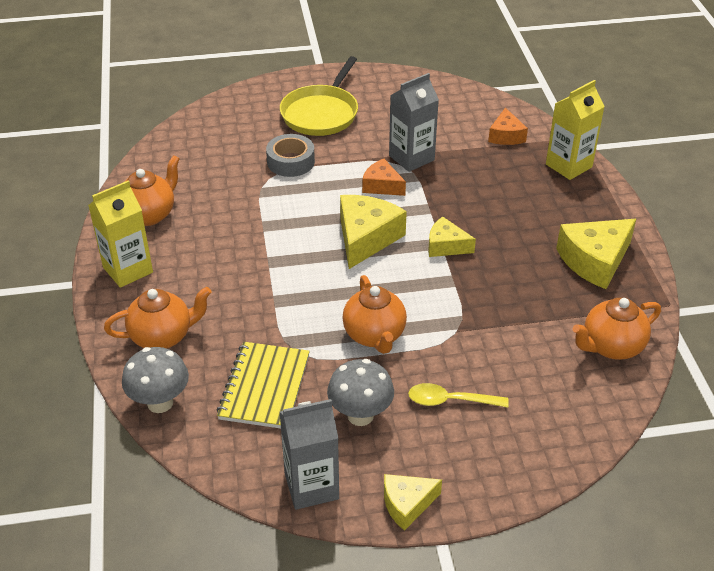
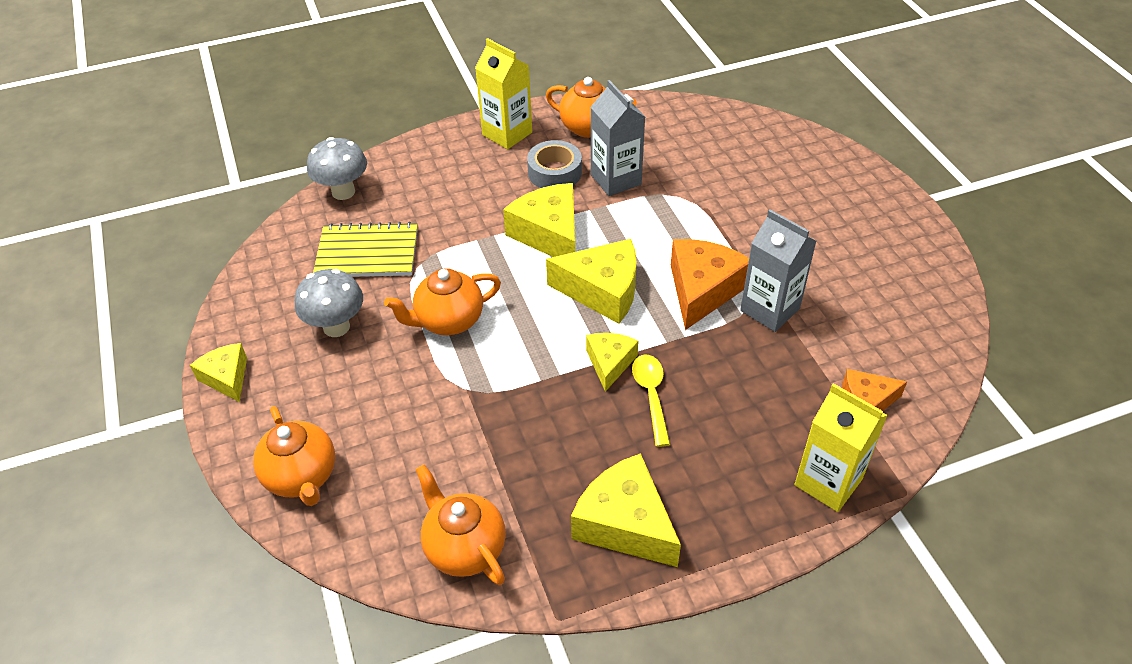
camera: 80 degrees right, 5 degrees up
orange teapot [104,287,212,349] -> orange teapot moved to [253,406,335,506]
grey tape [266,134,315,177] -> grey tape moved to [527,140,582,188]
yellow pan [280,56,358,136] -> none
grey carton [280,399,339,510] -> grey carton moved to [591,80,645,196]
orange cheese [362,159,406,196] -> orange cheese [671,239,749,330], size x1.67
yellow spoon [408,383,509,408] -> yellow spoon moved to [632,354,670,447]
none -> yellow cheese [503,183,575,257]

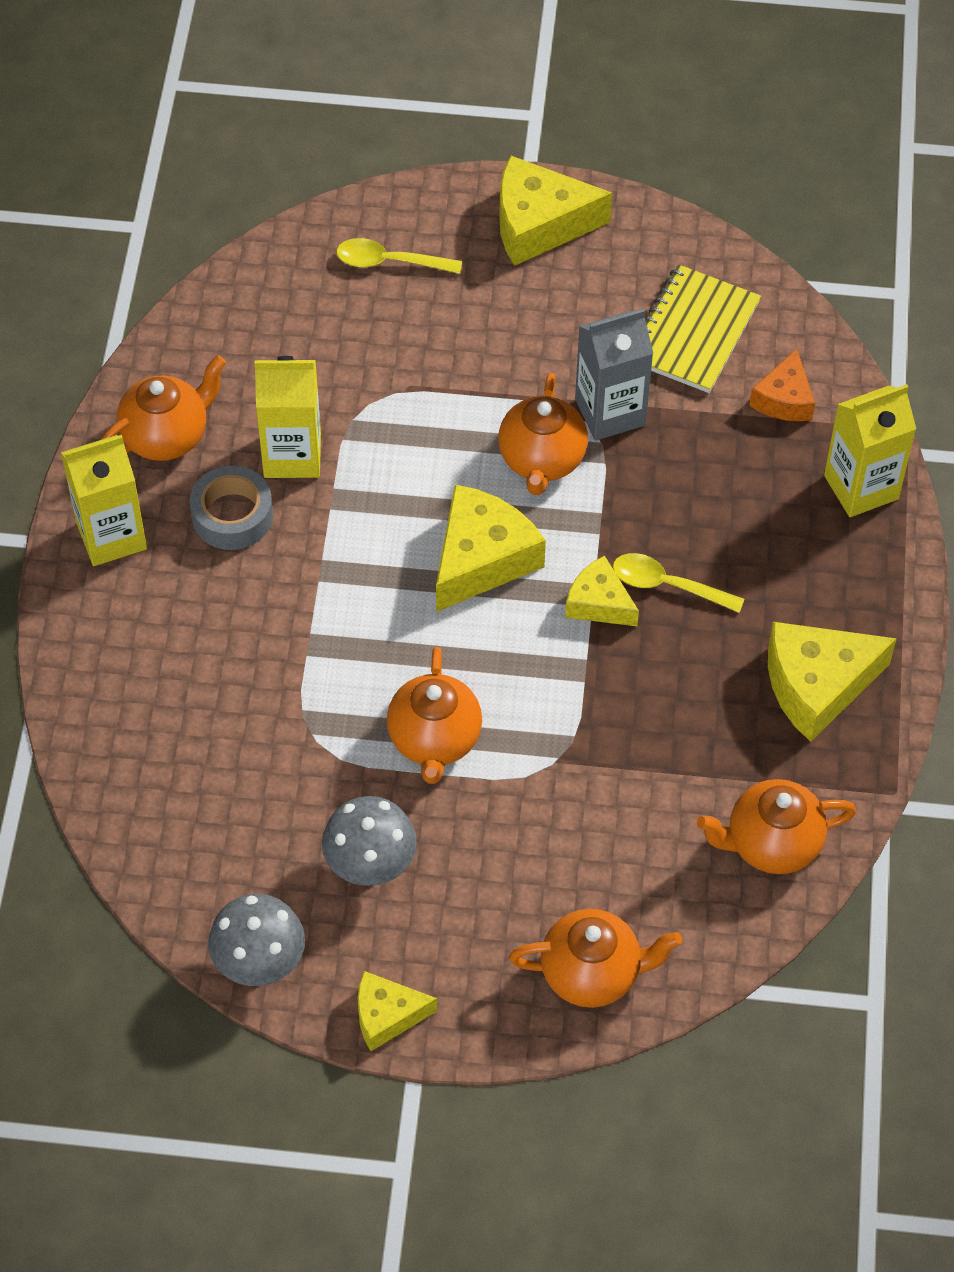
camera: 65 degrees left, 10 degrees up
grey mushroom [307,137,367,200] -> grey mushroom moved to [208,894,305,986]
yellow notebook [313,222,418,277] -> yellow notebook moved to [645,264,761,393]
yellow cheese [503,183,575,257] -> yellow cheese moved to [499,155,612,266]
grey carton [591,80,645,196] -> yellow carton [255,356,321,478]
orange cheese [671,239,749,330] -> orange teapot [498,373,588,495]
none -> yellow spoon [336,238,462,274]

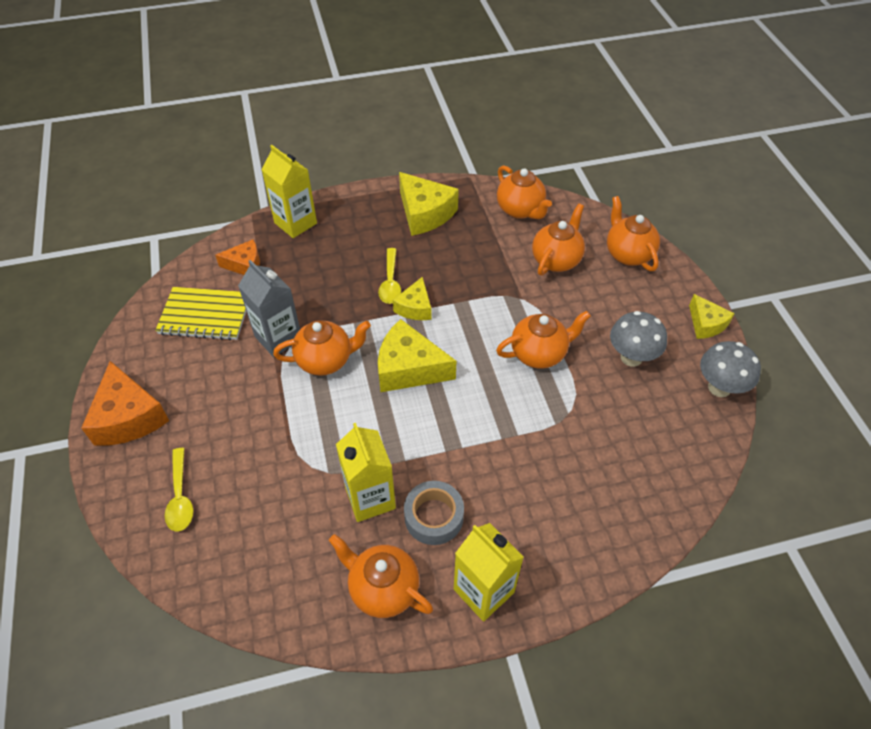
camera: 110 degrees left, 5 degrees down
yellow cheese [499,155,612,266] -> orange cheese [81,361,169,446]
none -> orange teapot [532,204,585,276]

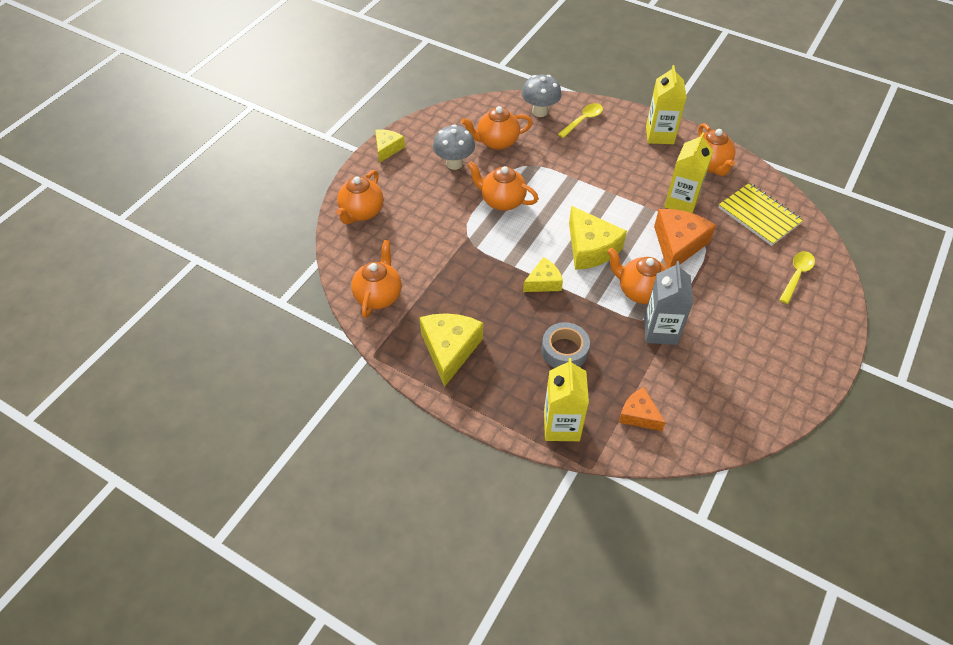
camera: 135 degrees left, 0 degrees up
orange cheese [81,361,169,446] -> orange cheese moved to [654,209,716,269]
yellow notebook [155,287,246,341] -> yellow notebook moved to [718,183,803,246]
yellow spoon [378,248,401,304] -> yellow spoon moved to [558,103,603,138]
grey tape [404,481,464,545] -> grey tape moved to [541,322,590,368]
orange teapot [532,204,585,276] -> orange teapot moved to [461,106,533,150]
grey mushroom [700,341,761,397] -> grey mushroom moved to [522,75,562,117]

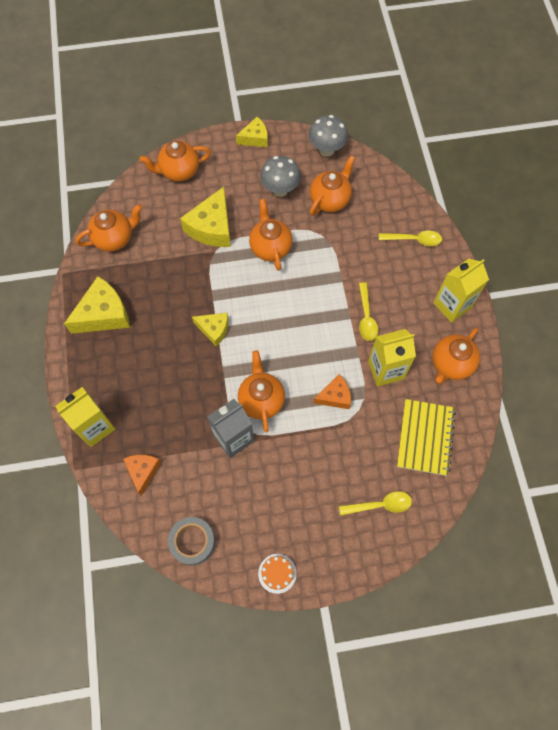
camera: 50 degrees right, 15 degrees up
orange teapot [461,106,533,150] -> orange teapot turned 90 degrees clockwise [310,156,355,216]
grey mushroom [522,75,562,117] -> grey mushroom moved to [308,115,348,157]
grey tape [541,322,590,368] -> grey tape moved to [168,517,215,565]
yellow cheese [569,206,627,270] -> yellow cheese moved to [180,187,231,247]
orange cheese [654,209,716,269] -> orange cheese [313,374,351,409], size x0.60
none -> orange cake [258,554,297,594]
none -> yellow spoon [359,282,378,341]

